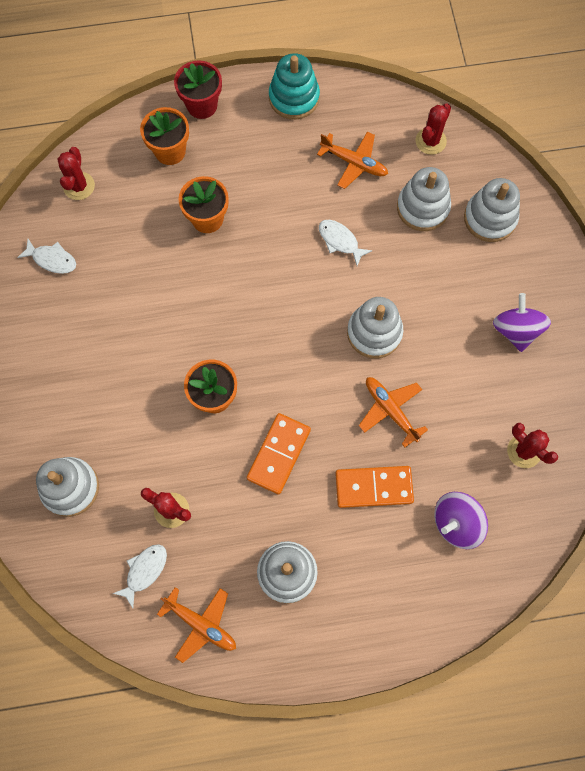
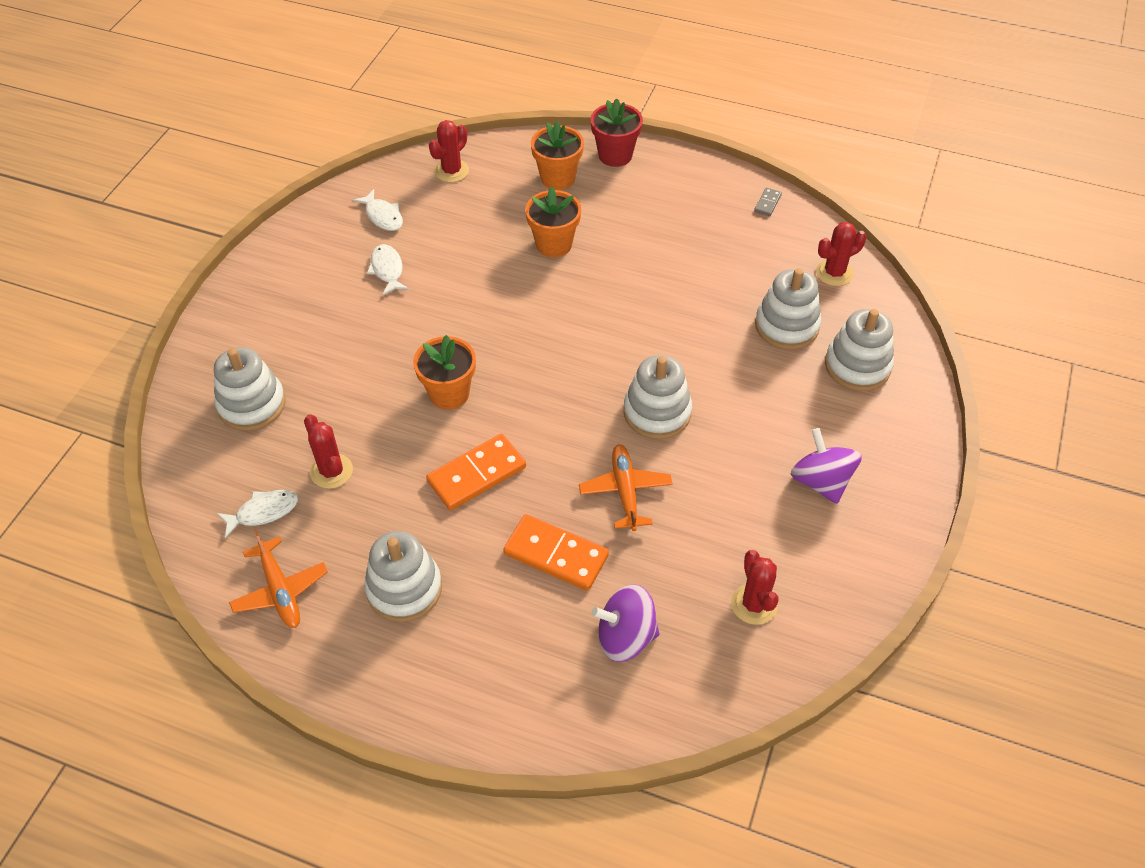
camera: 30 degrees right, 20 degrees down
turquoise stacking toy [269,53,320,120] -> none
orange plane [317,132,388,189] -> none
white fish [319,220,372,266] -> white fish moved to [367,244,409,295]
purple spinning top [493,293,551,352] -> purple spinning top turned 45 degrees counterclockwise [791,428,862,504]
none -> grey domino [754,188,782,216]

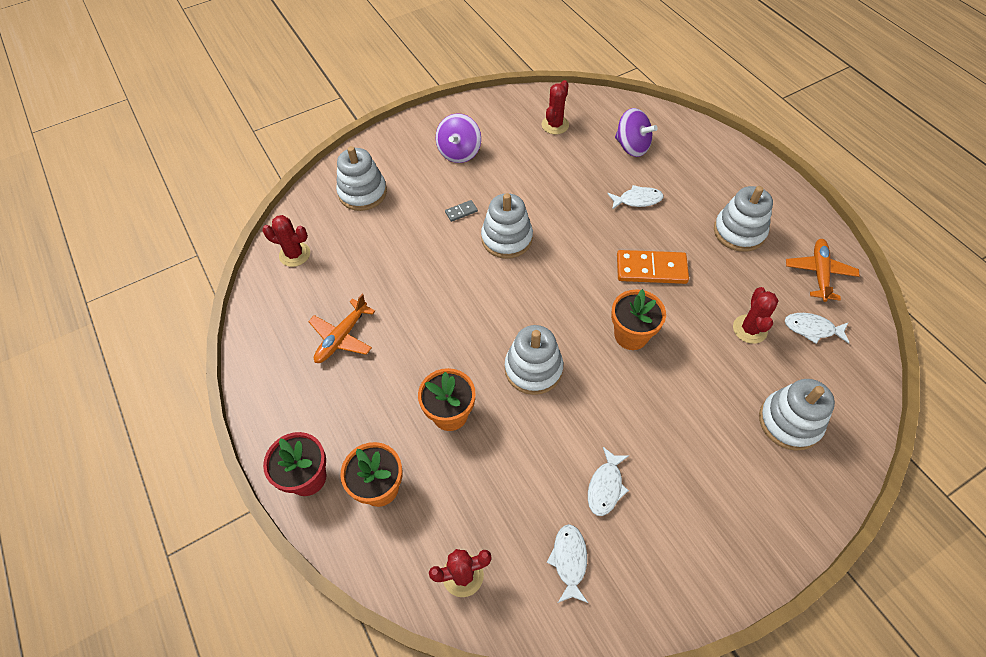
camera: 140 degrees left, 5 degrees up
orange domino [503,514,609,591] -> white fish [607,185,664,210]
orange plane [579,444,673,531] -> orange plane moved to [308,294,375,363]
grey domino [754,188,782,216] -> grey domino moved to [445,200,478,222]
white stacking toy [755,268,821,350] -> white stacking toy moved to [505,325,563,395]

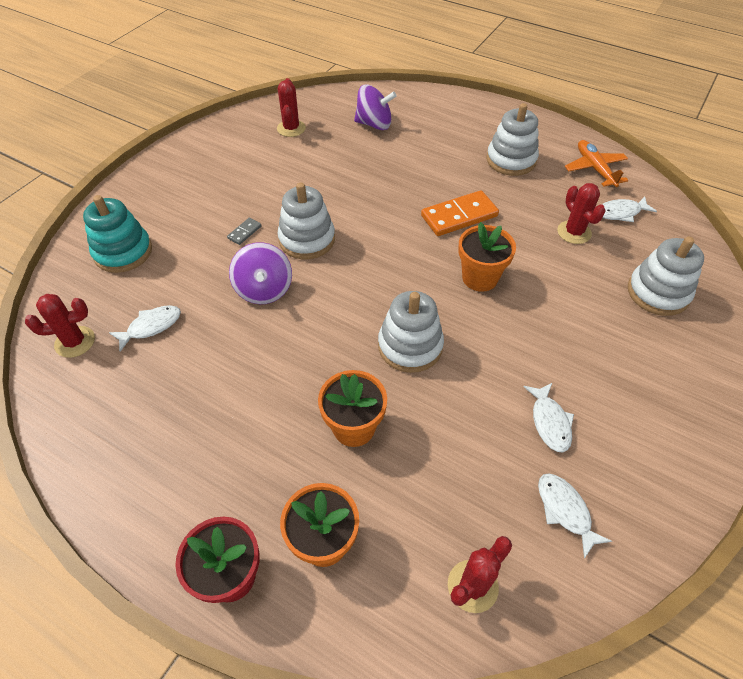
camera: 30 degrees left, 5 degrees down
orange plane [308,294,375,363] -> none
white stacking toy [336,146,387,211] -> turquoise stacking toy [83,195,152,273]
purple spinning top [436,113,481,163] -> purple spinning top moved to [229,242,292,304]
white fish [607,185,664,210] -> white fish moved to [109,305,181,352]

